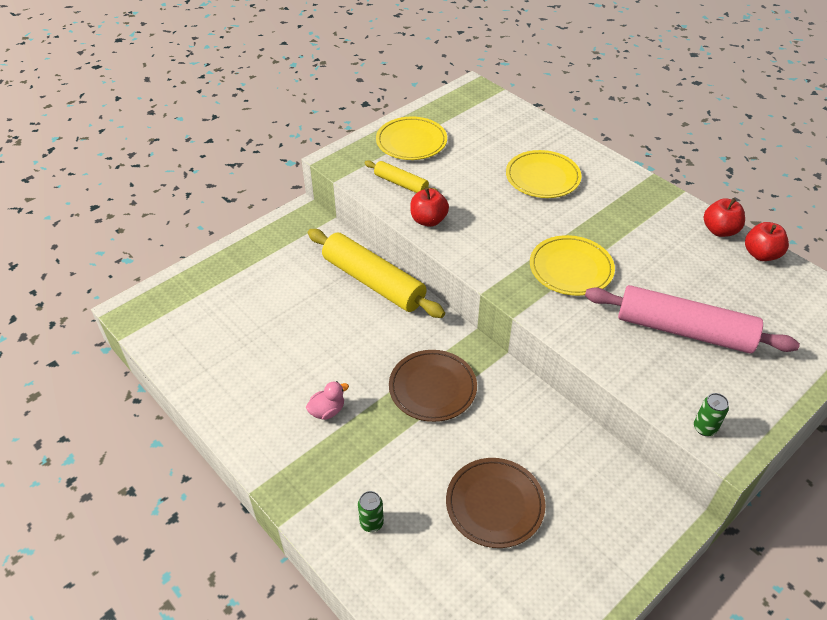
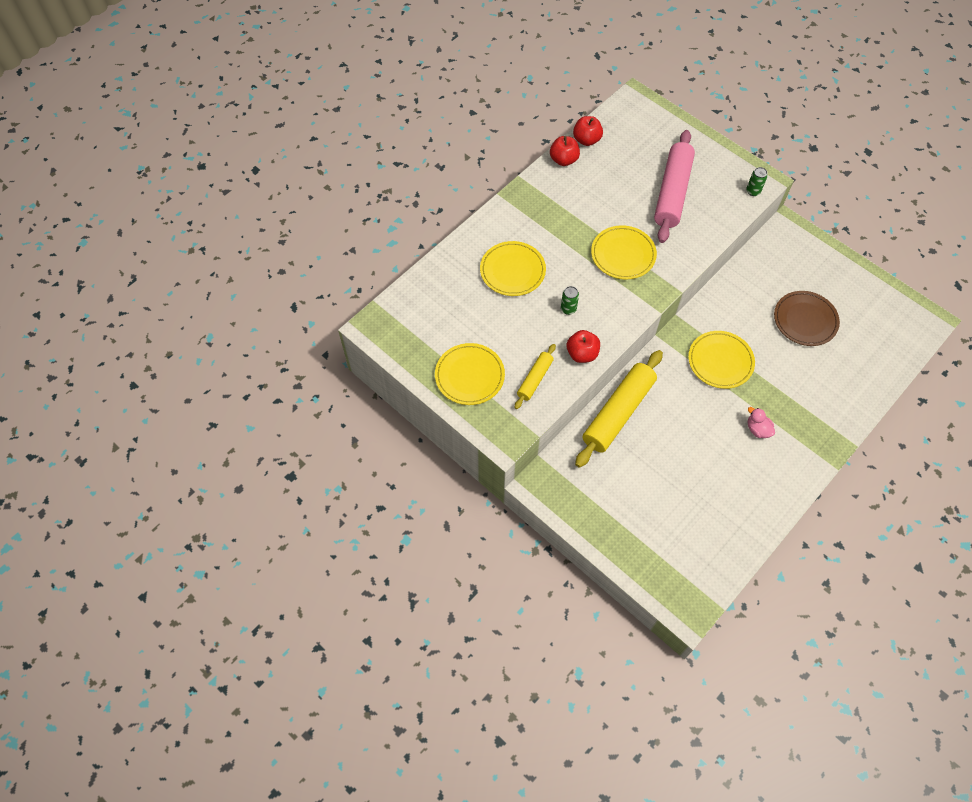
camera: 95 degrees left, 15 degrees up
green can [358,491,384,532] -> green can moved to [561,286,579,315]
brown plate [389,350,477,422] -> yellow plate [688,331,755,389]

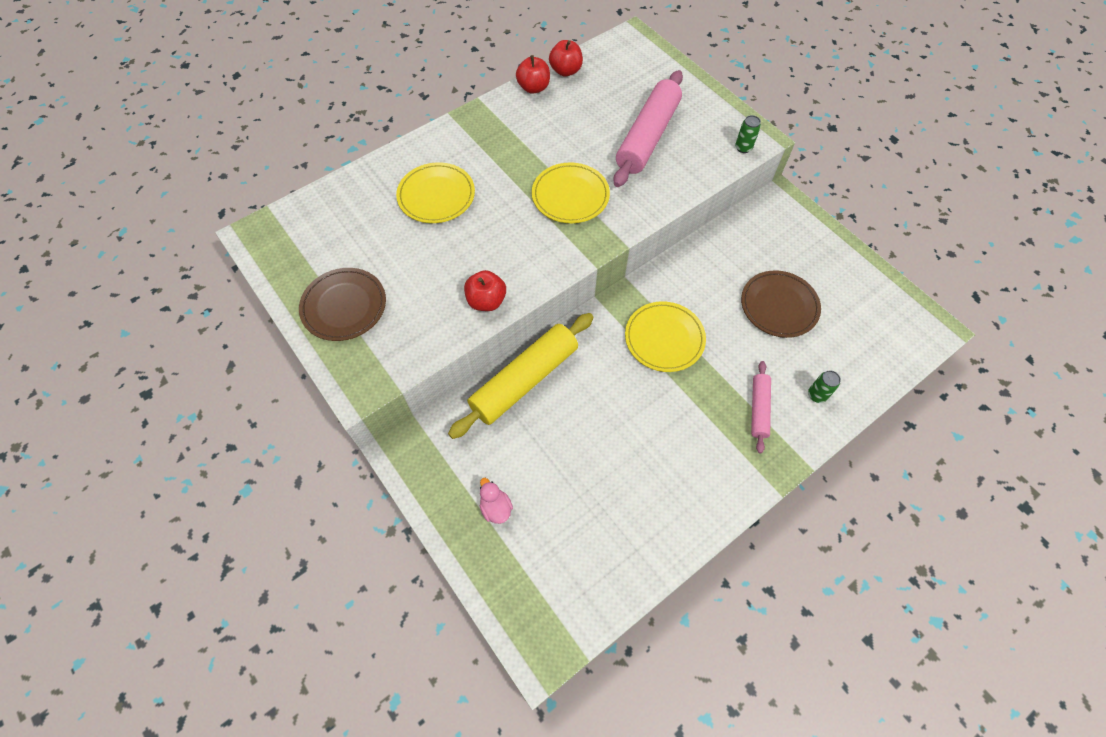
camera: 10 degrees right, 0 degrees up
yellow plate [435,343,505,405] -> brown plate [299,268,386,341]
yellow rolling pin [515,344,556,409] -> none
green can [561,286,579,315] -> green can moved to [808,370,841,403]
pink duck [748,407,775,438] -> pink duck moved to [480,478,513,524]
none -> pink rolling pin [751,361,771,454]

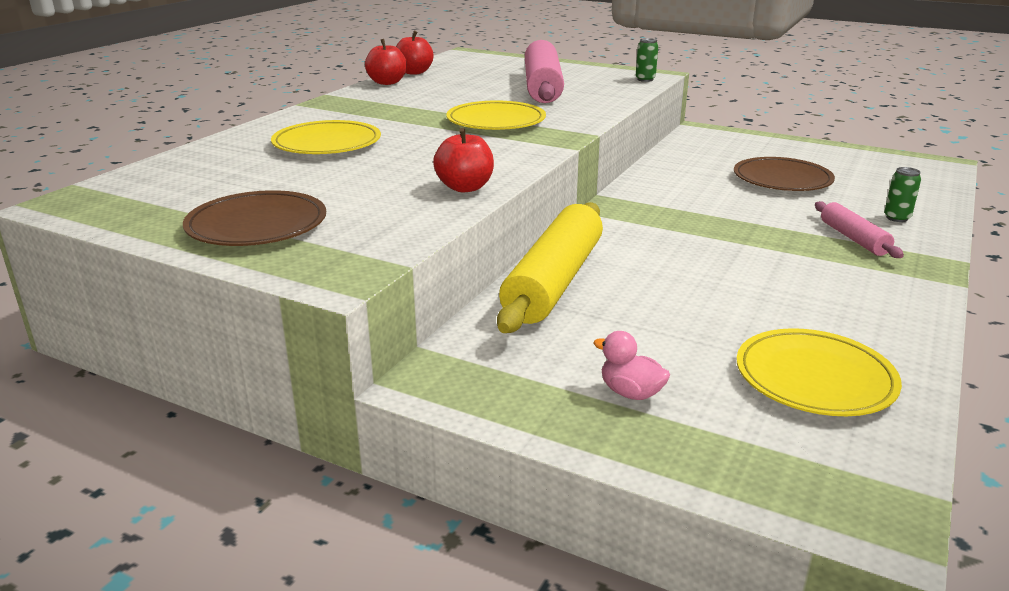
camera: 25 degrees left, 35 degrees down
yellow plate [625,301,706,372] -> yellow plate moved to [737,328,902,416]

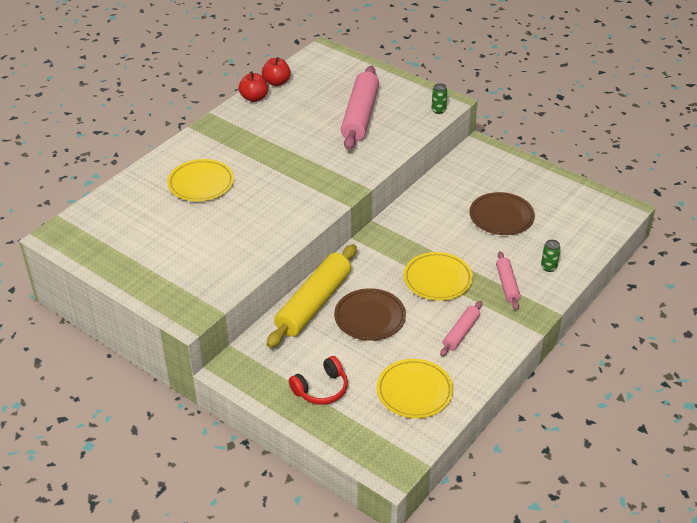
camera: 10 degrees right, 15 degrees up
brown plate [183,190,326,246] -> brown plate moved to [334,288,406,341]
red apple [433,128,494,192] -> none
yellow plate [446,101,546,130] -> yellow plate moved to [403,252,473,301]
pink duck [593,331,670,400] -> red headphones [289,356,348,405]
none -> pink rolling pin [440,301,482,356]

